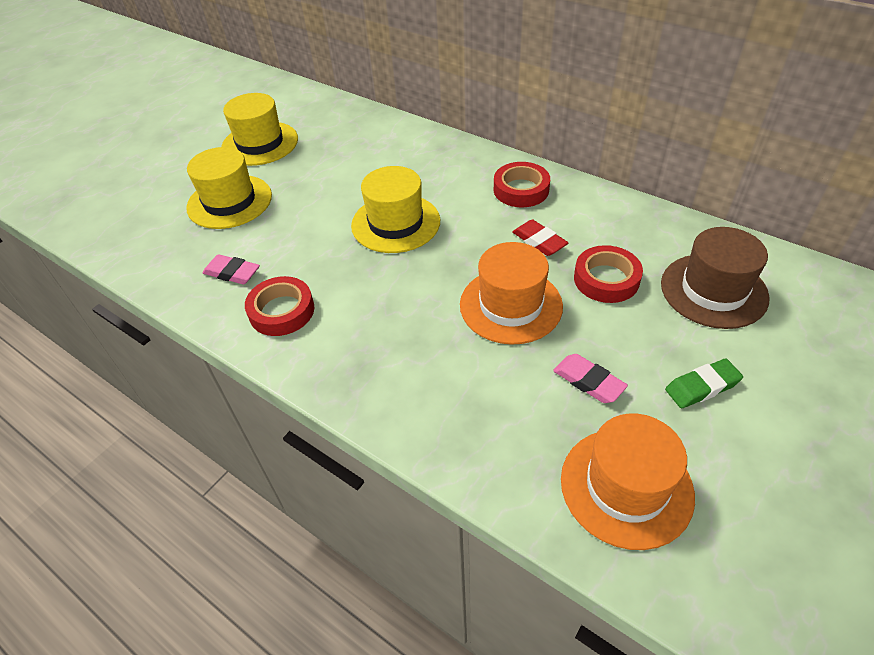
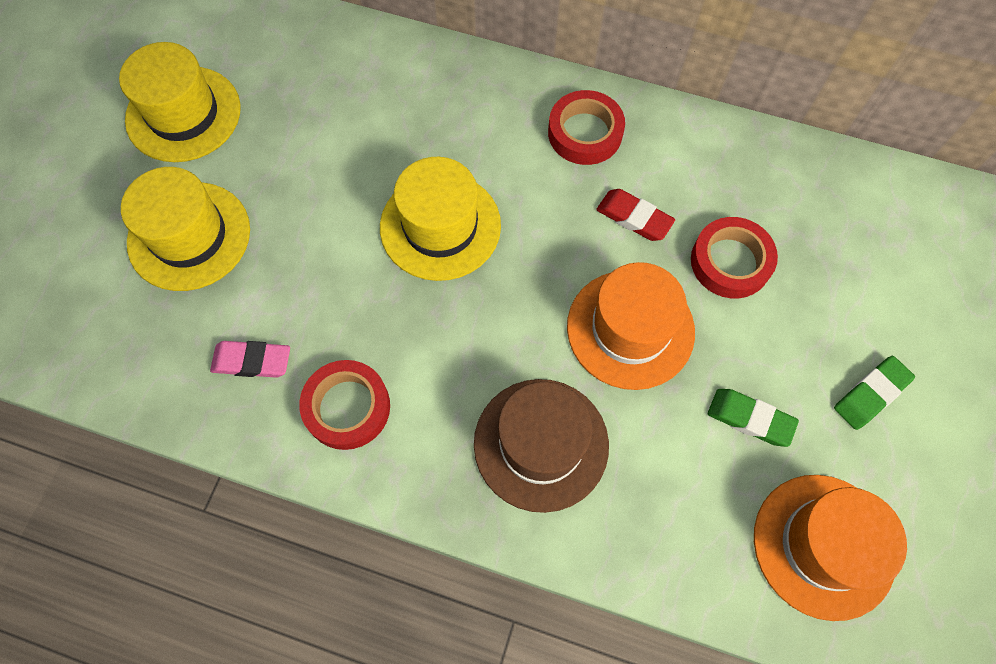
camera: 20 degrees left, 20 degrees up
pink eraser [553,354,628,403] -> green eraser [708,389,799,447]
brown hat [661,227,770,329] -> brown hat moved to [474,379,609,513]

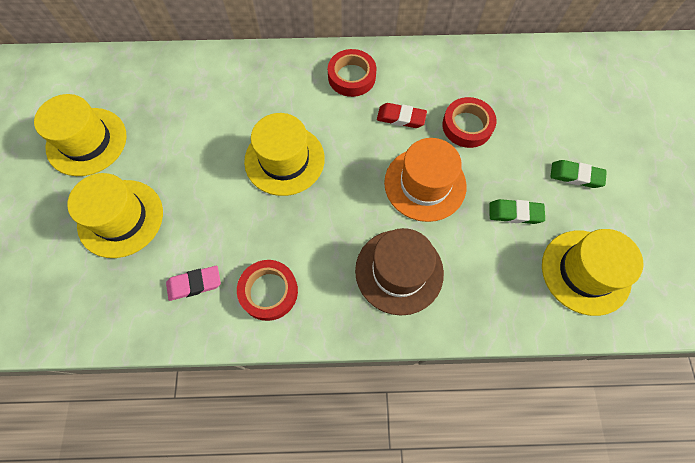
camera: 20 degrees left, 0 degrees up
orange hat [754,475,907,621] -> yellow hat [542,229,643,316]
green eraser [834,356,915,430] -> green eraser turned 75 degrees clockwise [550,160,607,188]

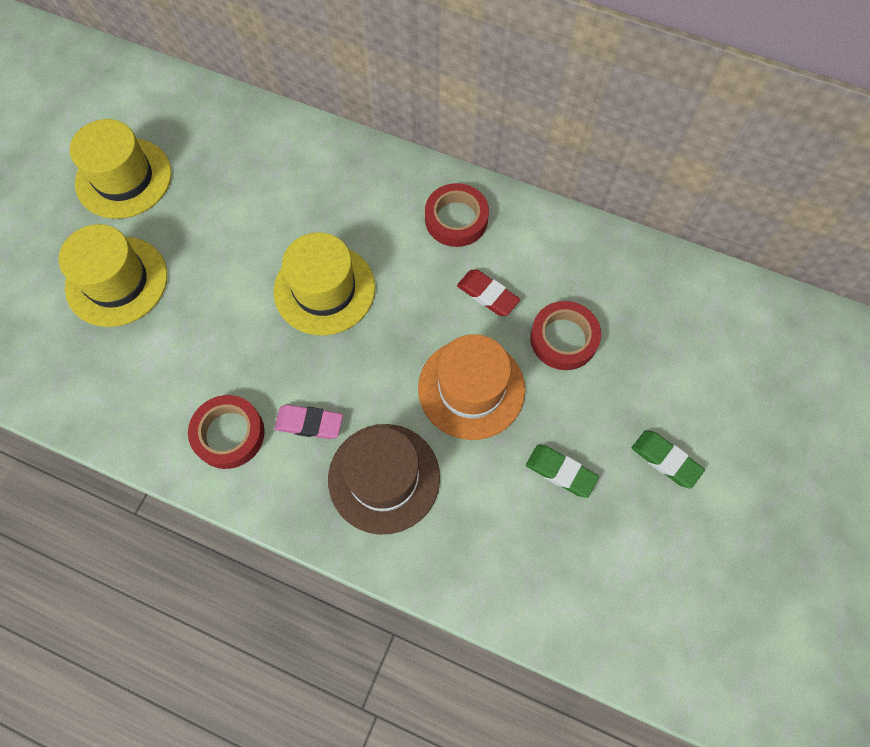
camera: 25 degrees right, 0 degrees up
pink eraser [166,266,221,301] -> pink eraser moved to [274,404,343,439]
yellow hat [542,229,643,316] -> none

